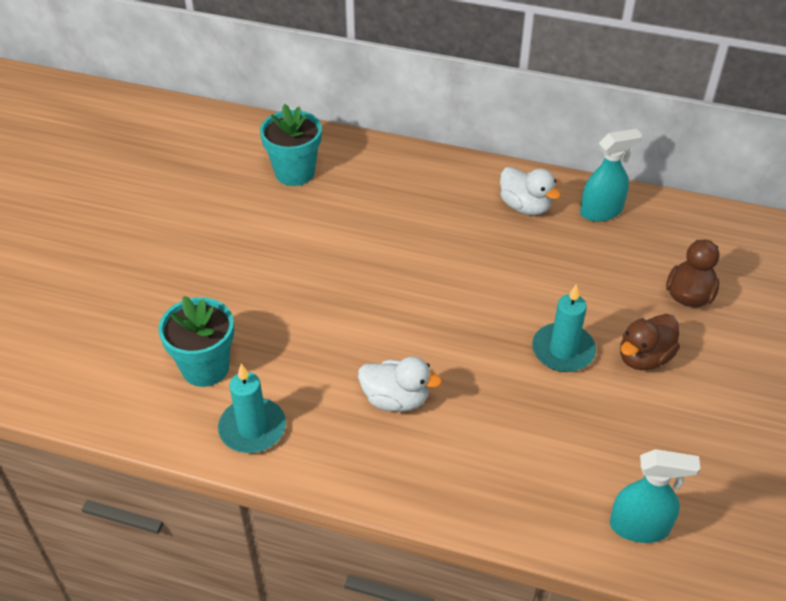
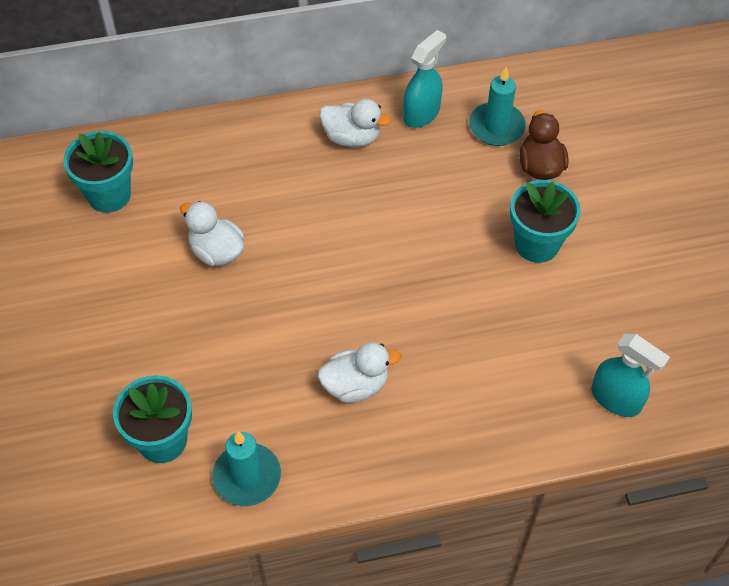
camera: 30 degrees left, 10 degrees up
turquoise candle [532,284,596,372] -> turquoise candle moved to [469,67,526,146]
turquoise spray bottle [610,449,700,543] -> turquoise spray bottle turned 60 degrees clockwise [592,334,670,417]
brown duck [620,314,680,370] -> turquoise flower pot [510,180,581,263]
none -> white duck [180,201,244,266]

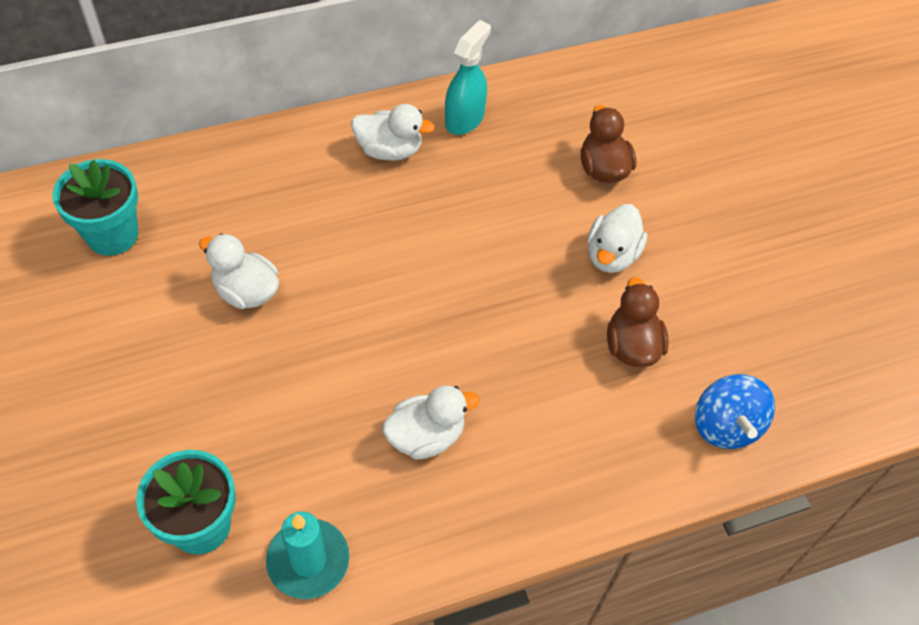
camera: 10 degrees left, 0 degrees up
turquoise candle [469,67,526,146] -> none
turquoise flower pot [510,180,581,263] -> white duck [587,204,647,273]
turquoise spray bottle [592,334,670,417] -> blue spinning top [695,374,775,449]
none -> brown duck [607,277,669,367]

